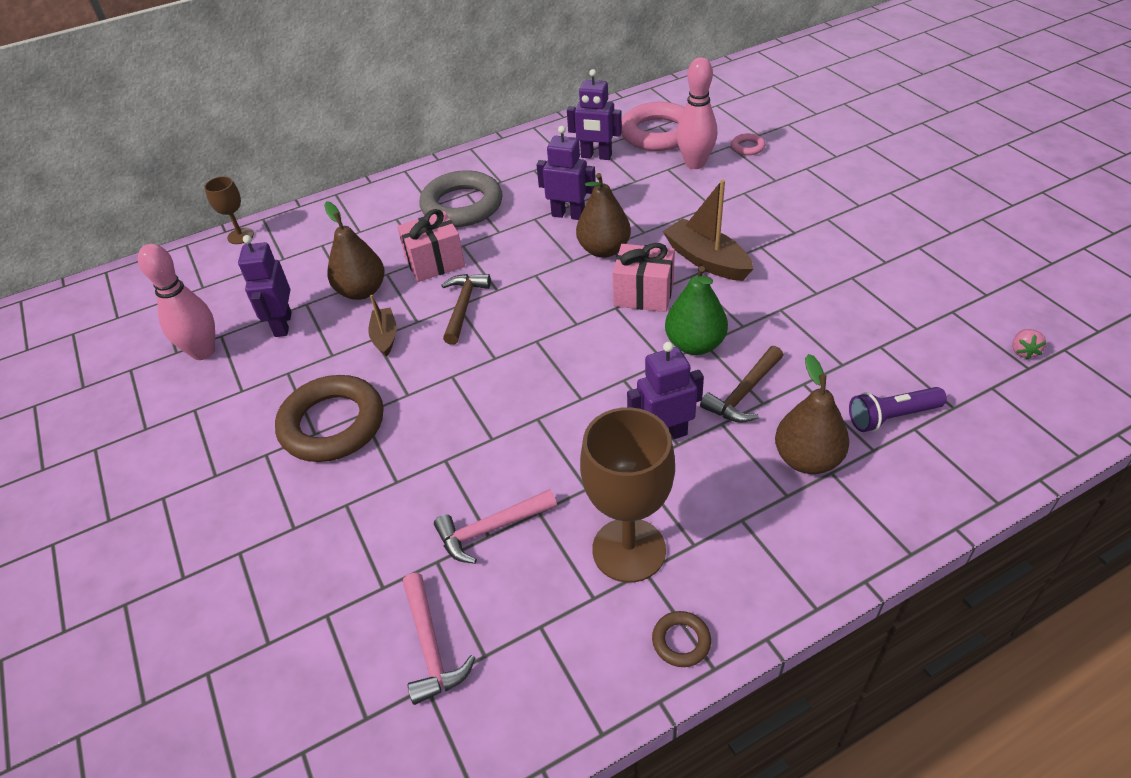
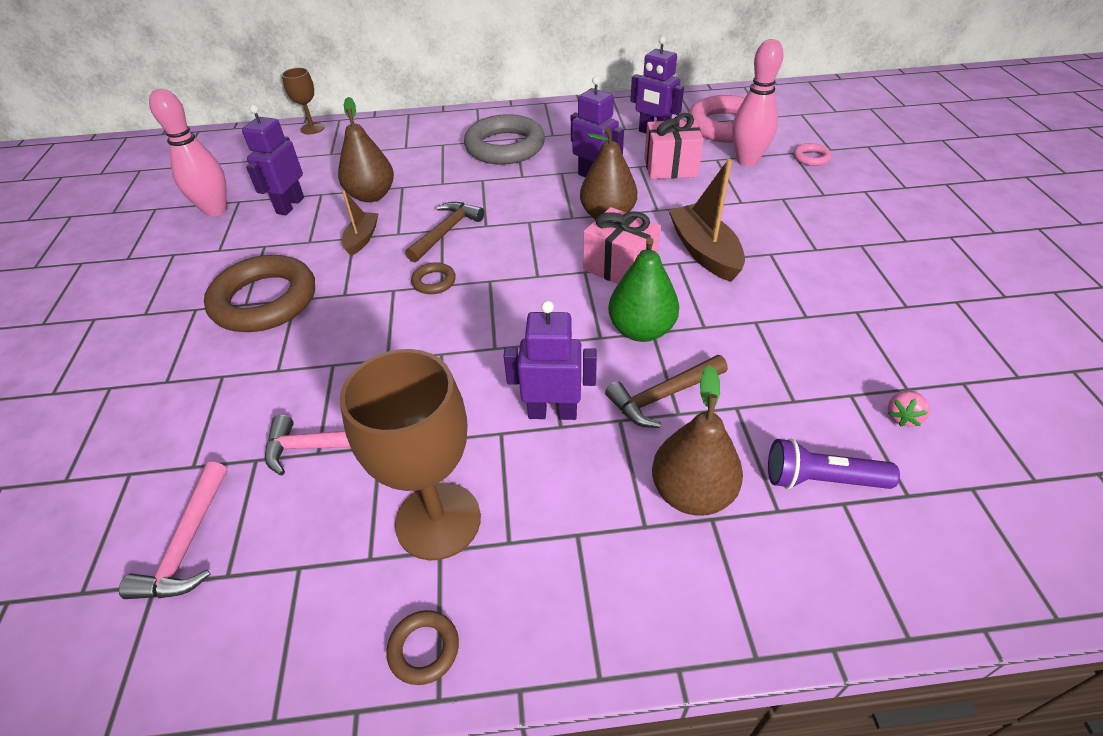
camera: 20 degrees right, 0 degrees up
pink gift [397,209,465,282] -> pink gift moved to [644,113,704,179]
pink strawberry [1012,329,1046,359] -> pink strawberry moved to [888,391,930,427]
none -> brown ring [411,262,456,294]

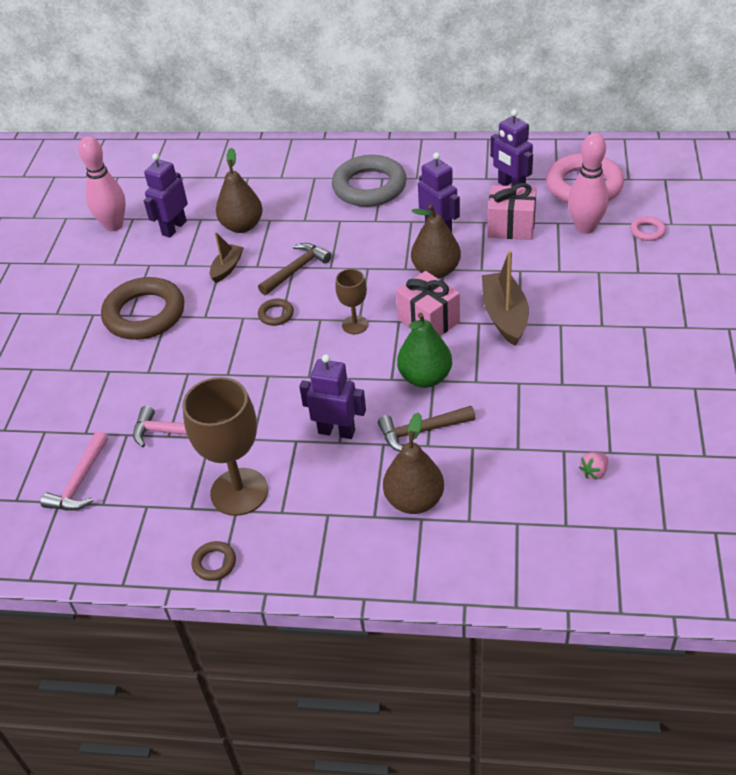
camera: 15 degrees right, 0 degrees up
brown goblet [282,68,325,134] -> brown goblet moved to [335,269,368,334]
purple flashlight [768,438,900,489] -> none

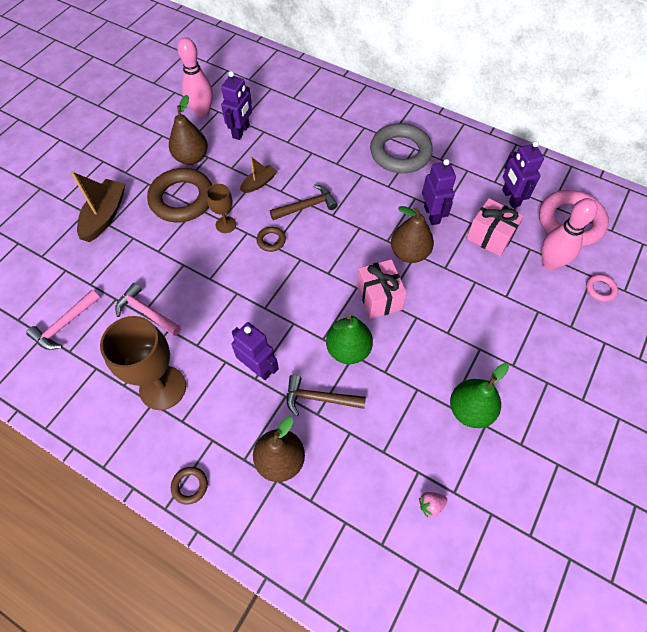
camera: 20 degrees right, 15 degrees up
purple robot [144,153,188,238] -> purple robot turned 150 degrees clockwise [221,71,252,140]
brown ring [191,541,236,581] -> brown ring moved to [171,467,208,505]
brown pear [216,148,263,233] -> brown pear moved to [169,95,208,165]
brown goblet [335,269,368,334] -> brown goblet moved to [206,184,236,233]
brown boat [482,250,529,346] -> brown boat moved to [71,172,125,242]
none -> green pear [450,363,509,428]

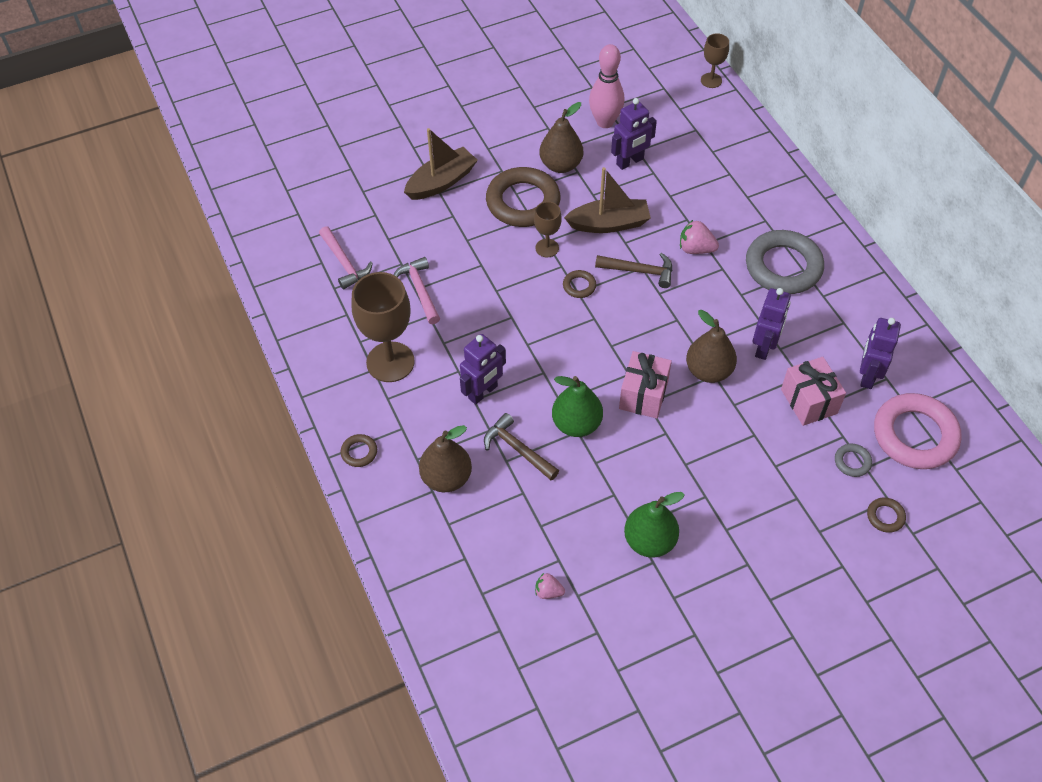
camera: 35 degrees right, 5 degrees down
pink hammer [26,290,100,350] -> pink hammer turned 105 degrees counterclockwise [319,226,373,289]
purple robot [232,322,279,380] -> purple robot turned 60 degrees clockwise [460,334,506,404]
brown boat [240,156,277,193] -> brown boat [564,167,651,233], size x1.71
pink bowling pin [541,198,598,270] -> grey ring [835,444,872,477]
pink ring [586,274,618,302] -> brown ring [867,498,906,533]
none -> pink strawberry [680,220,719,254]
none -> brown goblet [701,33,729,88]

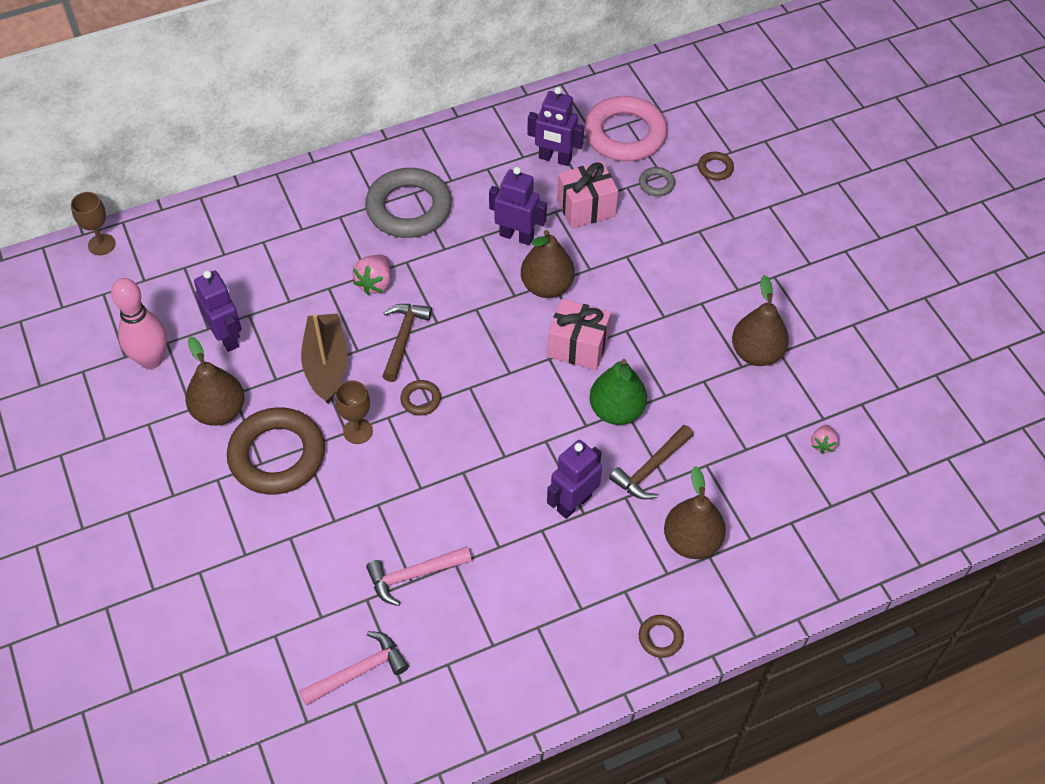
camera: 90 degrees left, 0 degrees up
brown goblet [351,272,415,382] -> none
brown boat [404,128,478,200] -> none
purple robot [460,334,506,404] -> purple robot turned 90 degrees counterclockwise [547,440,602,519]
green pear [624,492,685,558] -> brown pear [732,275,789,366]

